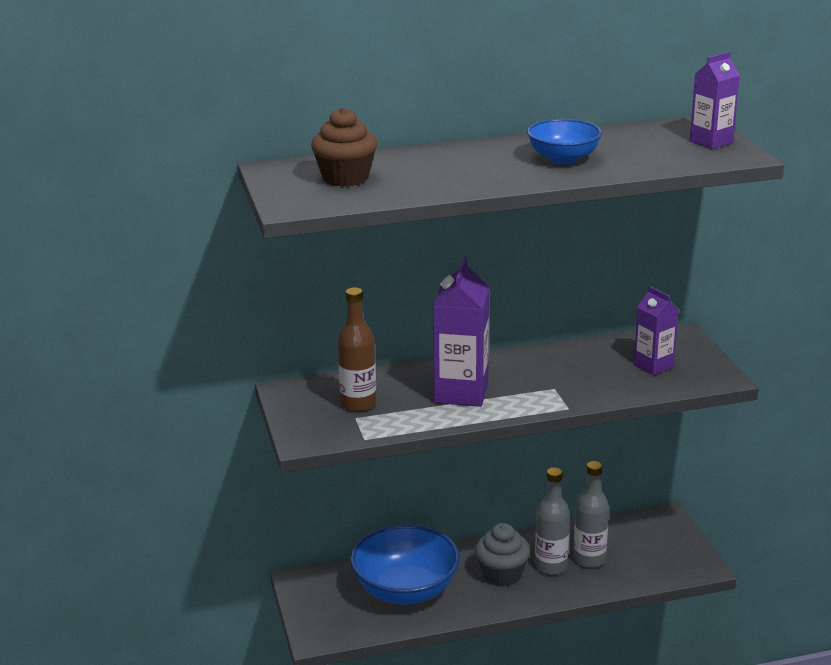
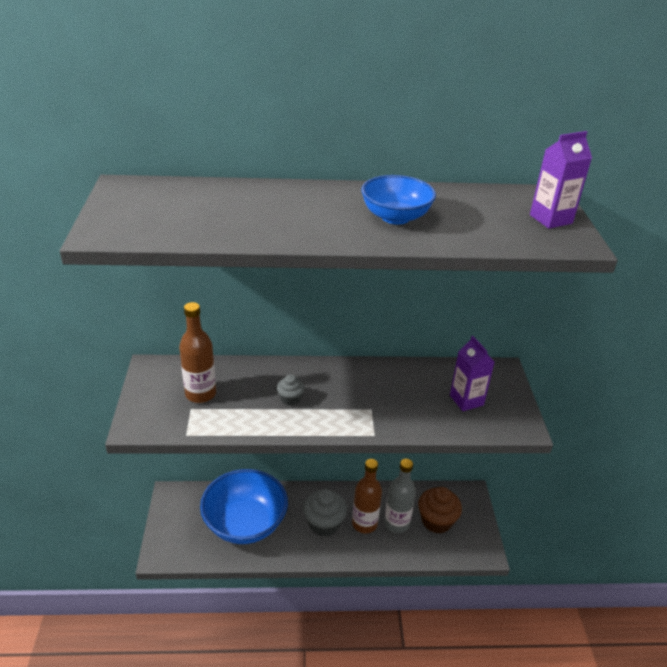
camera: 10 degrees right, 10 degrees up
brown cupcake [311,107,377,187] -> brown cupcake moved to [418,487,462,534]
purple carton [433,257,489,407] -> grey cupcake [277,375,305,406]
grey bottle [535,467,570,575] -> brown bottle [352,459,382,533]

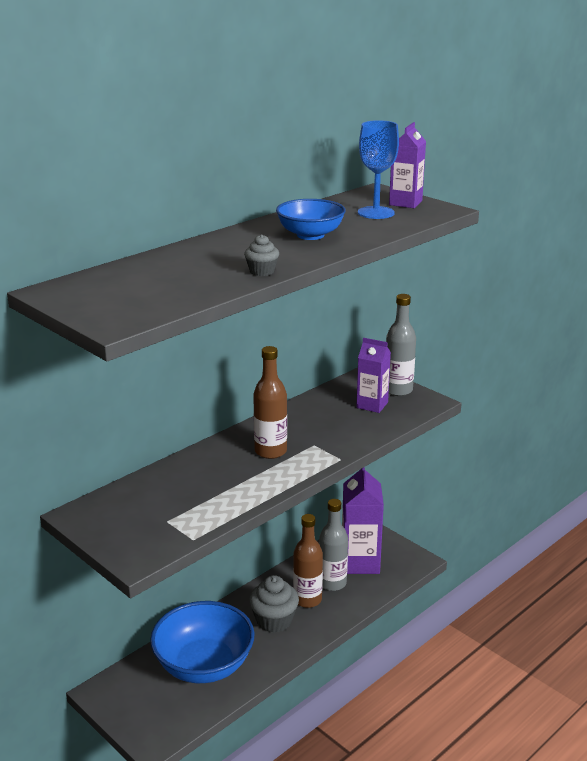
camera: 40 degrees left, 10 degrees down
brown bottle [179,302,216,403] -> brown bottle moved to [253,346,287,459]
grey cupcake [277,375,305,406] -> grey cupcake moved to [244,234,279,276]
brown cupcake [418,487,462,534] -> purple carton [342,467,384,574]
none -> blue goblet [358,120,399,219]
none -> grey bottle [386,294,416,396]

